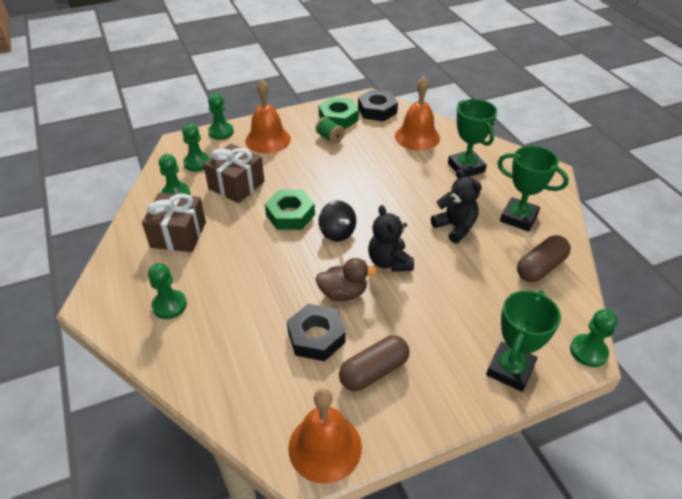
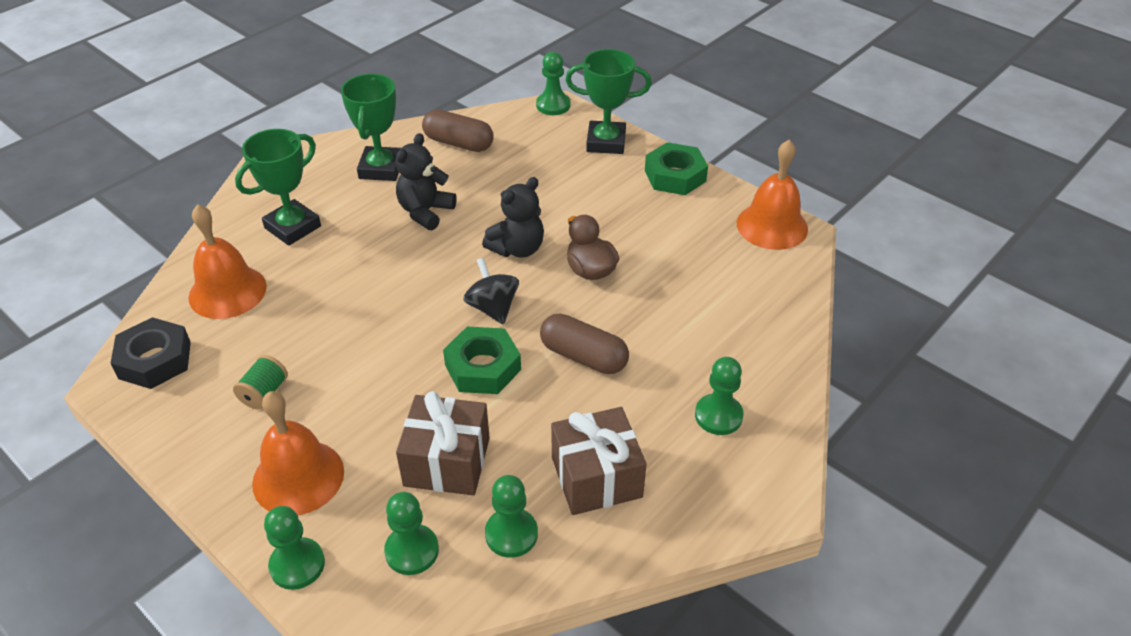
camera: 115 degrees left, 0 degrees up
black nut [287,304,346,361] -> none
green nut [318,97,359,129] -> green nut moved to [645,142,708,195]
black spinning top [319,201,356,242] -> black spinning top turned 60 degrees counterclockwise [463,258,519,325]
brown capsule [339,336,410,391] -> brown capsule moved to [540,314,629,374]

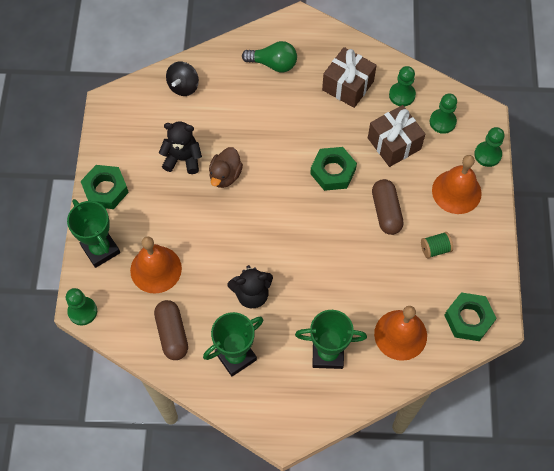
camera: 130 degrees left, 20 degrees up
black nut [110,317,191,389] -> green nut [444,292,497,341]
black spinning top [463,258,519,325] -> black spinning top moved to [166,62,199,96]
black teddy bear [482,177,544,258] -> black teddy bear moved to [159,121,202,174]
brown capsule [540,314,629,374] -> brown capsule moved to [372,179,403,235]
green pawn [695,357,744,435] -> green light bulb [242,41,297,72]
orange bell [737,140,808,250] -> orange bell moved to [130,236,182,294]

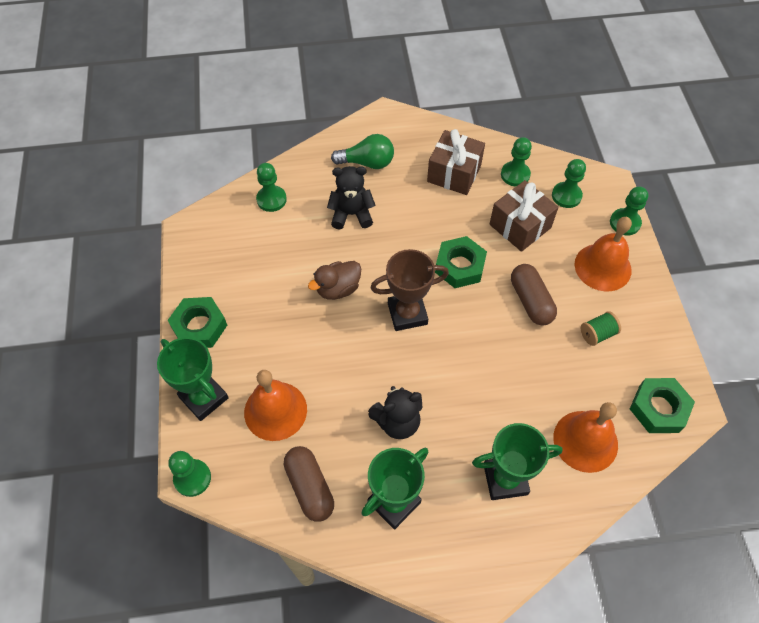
camera: 10 degrees left, 5 degrees down
black teddy bear [159,121,202,174] -> black teddy bear moved to [327,166,376,230]
black spinning top [166,62,199,96] -> green pawn [256,163,287,212]
brown duck [209,147,243,188] -> brown duck turned 45 degrees clockwise [308,261,361,300]
none -> brown trophy [370,249,449,331]

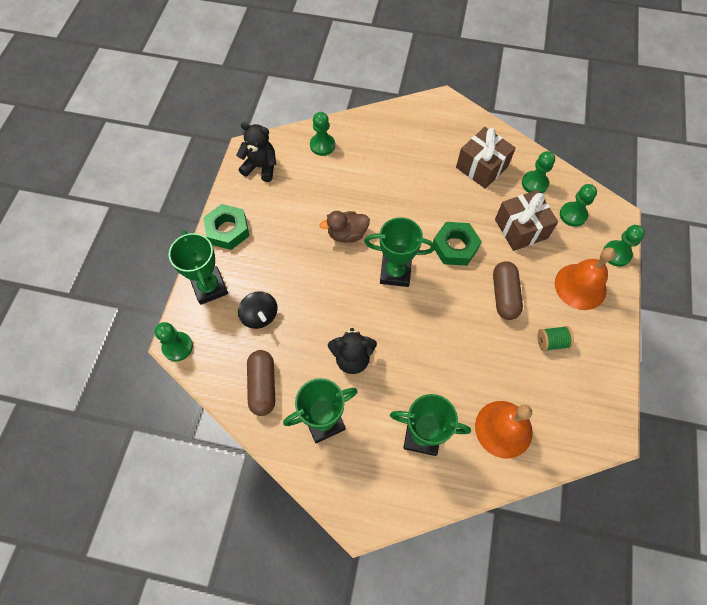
camera: 20 degrees right, 5 degrees up
orange bell [244,370,307,441] -> black spinning top [238,291,278,329]
black teddy bear [327,166,376,230] -> black teddy bear moved to [236,122,276,182]
green light bulb [331,134,394,169] -> none
brown trophy [370,249,449,331] -> green trophy [365,217,435,287]
green nut [630,378,695,433] -> none

